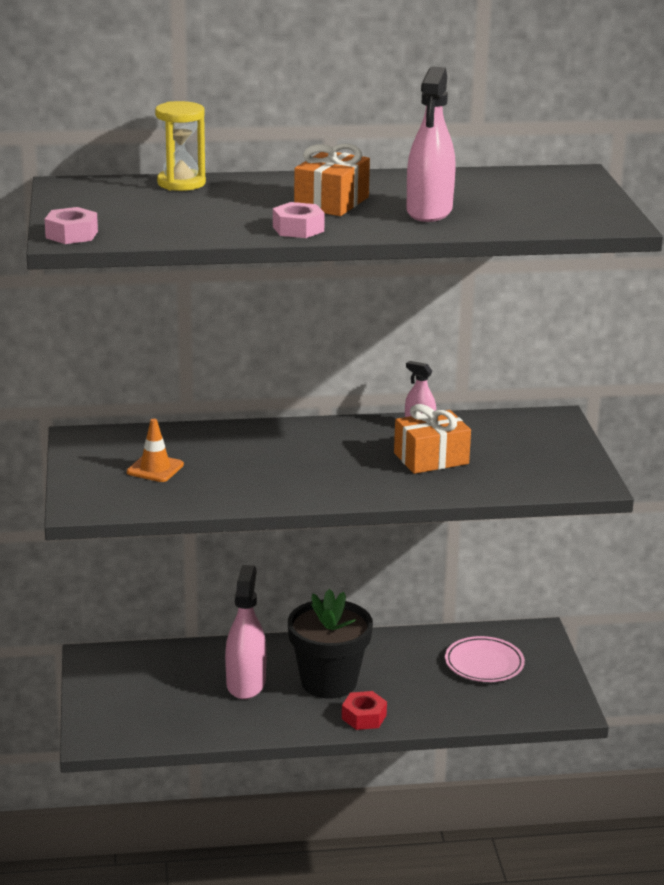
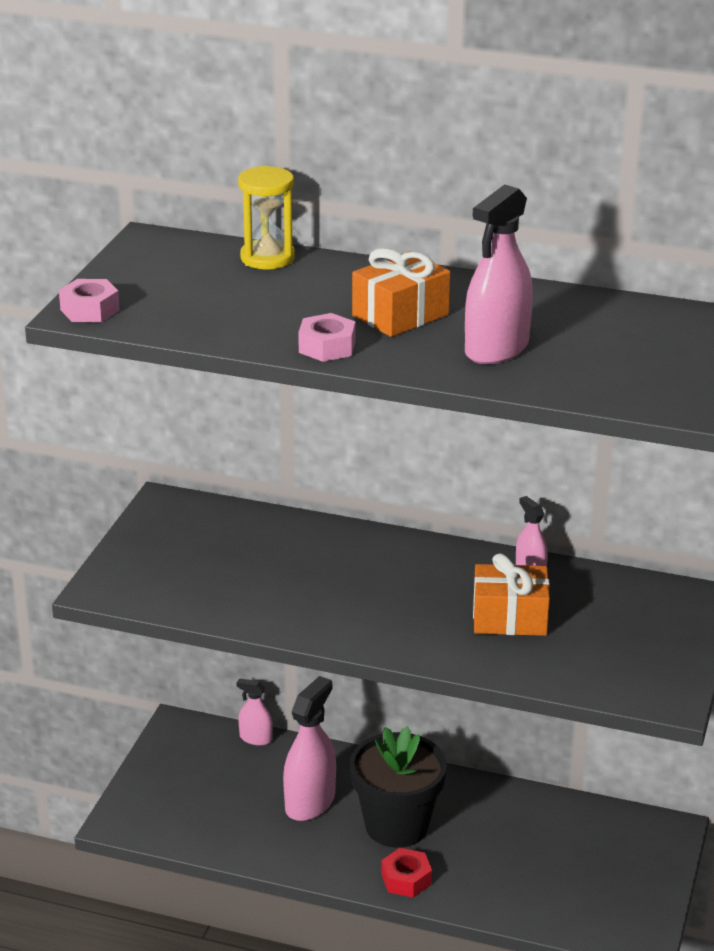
camera: 25 degrees right, 5 degrees up
orange traffic cone [127,419,184,482] -> none
pink plate [445,636,525,682] -> none
none -> pink spray bottle [237,678,273,746]

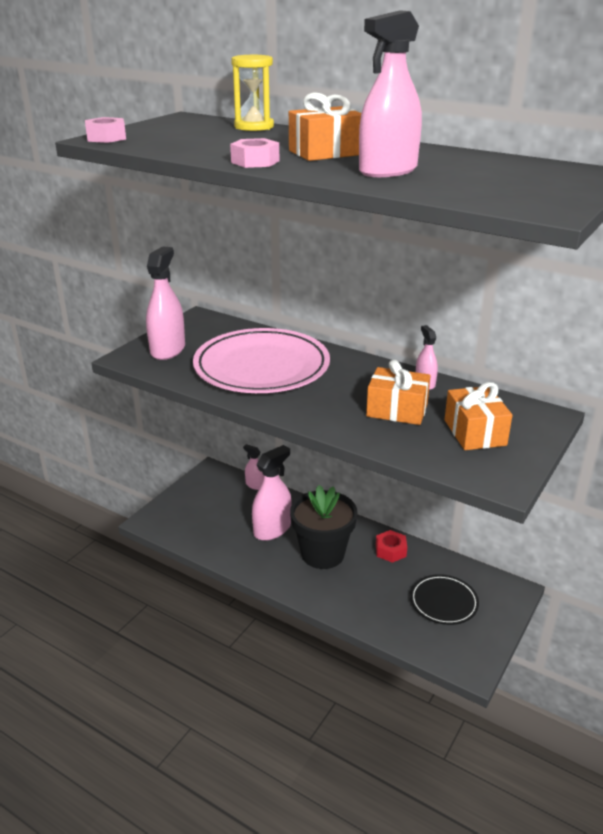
camera: 15 degrees right, 0 degrees up
red nut [381,848,432,898] -> red nut moved to [376,530,407,563]
none -> pink spray bottle [146,246,185,360]
none -> pink plate [193,328,330,393]
none -> black plate [410,574,479,625]
none -> orange gift [444,382,513,450]

